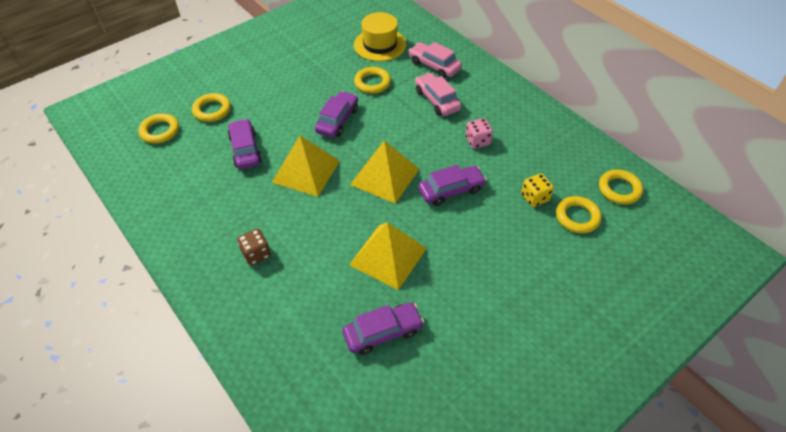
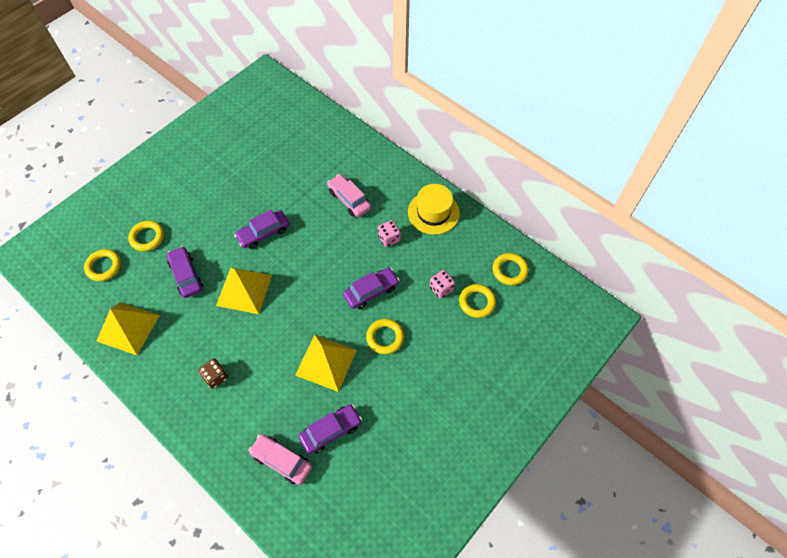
camera: 10 degrees left, 10 degrees up
purple car [315,91,358,138] -> purple car turned 135 degrees counterclockwise [234,210,290,249]
yellow pyramid [350,141,419,204] -> yellow pyramid moved to [97,302,160,355]
yellow hat [354,12,406,61] -> yellow hat moved to [408,184,460,235]
yellow ring [354,67,391,94] -> yellow ring moved to [366,319,404,354]
pink car [409,42,462,78] -> pink car moved to [248,434,312,485]
yellow dice [521,173,554,207] -> pink dice [430,270,455,299]

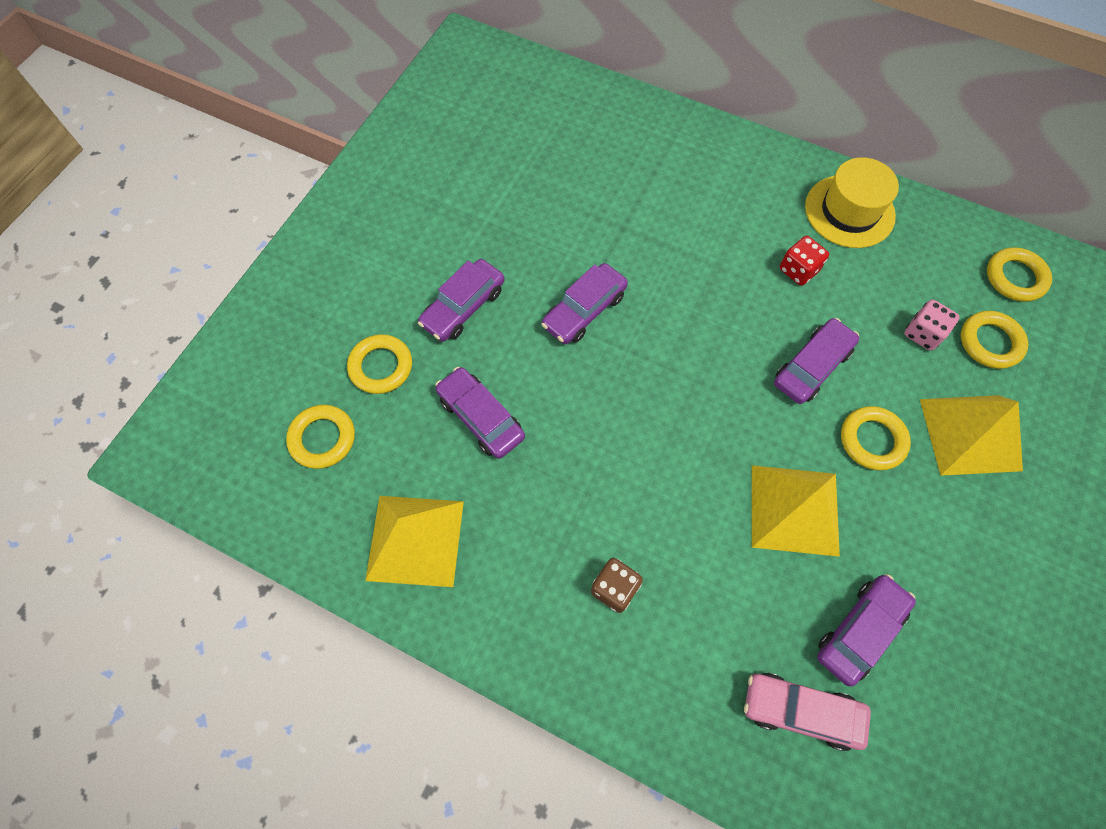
camera: 15 degrees left, 5 degrees up
yellow pyramid [216,267,272,314] -> yellow pyramid moved to [920,395,1023,476]
pink car [327,174,371,217] -> none
pink dice [378,220,401,247] -> red dice [780,236,829,286]
none -> purple car [418,259,504,342]

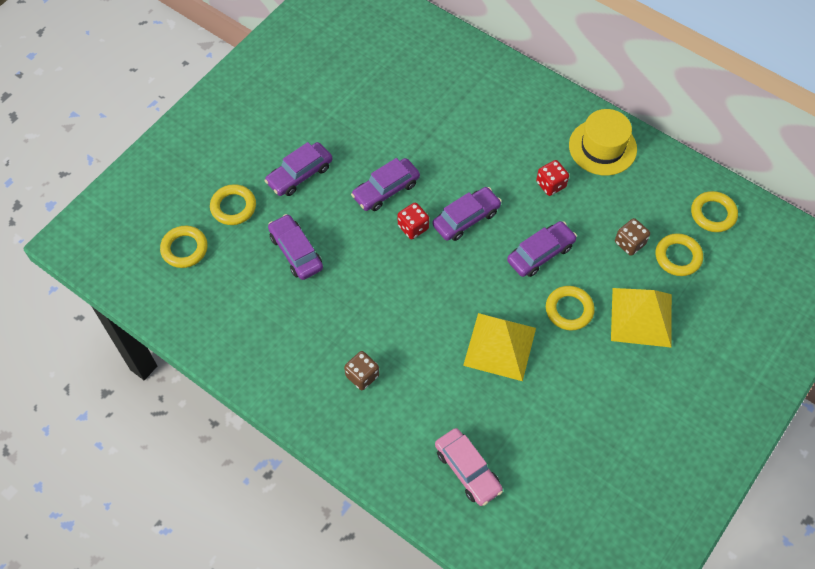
camera: 10 degrees right, 5 degrees down
yellow pyramid [365,496,464,587] -> none
pink car [744,673,871,751] -> pink car turned 150 degrees counterclockwise [435,428,503,506]
purple car [817,574,916,686] -> purple car moved to [432,187,502,241]
pink dice [904,300,959,351] -> brown dice [615,218,650,256]
none -> red dice [398,203,429,239]

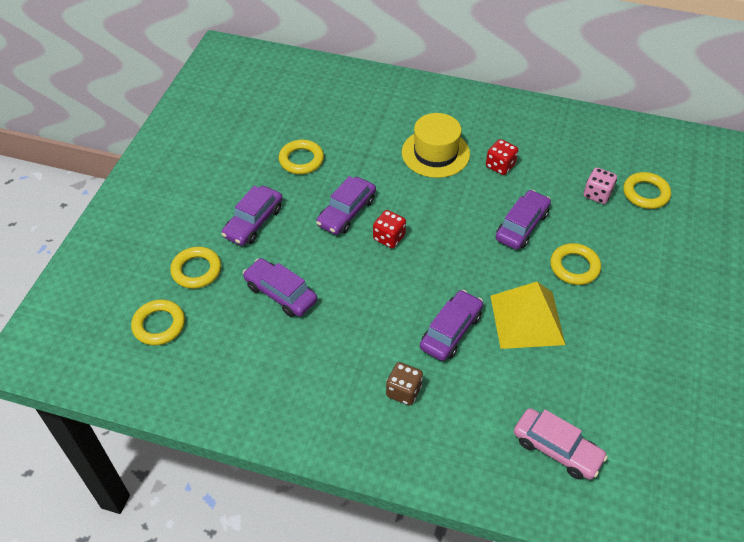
camera: 20 degrees left, 10 degrees down
purple car [432,187,502,241] -> purple car moved to [420,290,483,361]
yellow hat [569,109,637,176] -> yellow hat moved to [402,113,470,178]
yellow pyramid [611,288,672,348] -> none
brown dice [615,218,650,256] -> pink dice [584,168,617,204]
yellow ring [691,191,738,232] -> yellow ring moved to [279,140,324,174]

